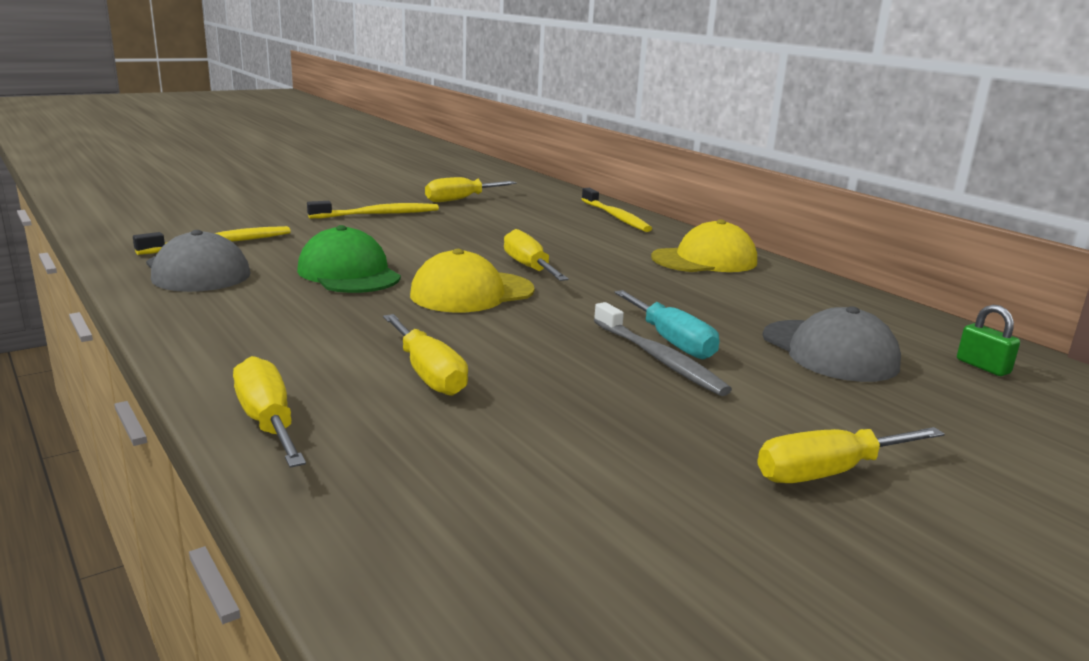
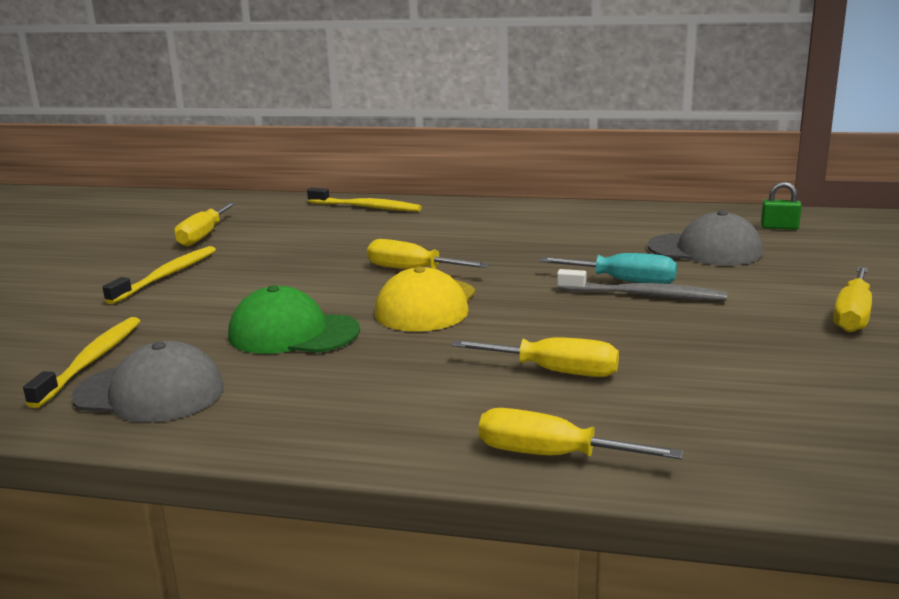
camera: 40 degrees left, 0 degrees up
yellow cap [651,219,757,272] -> none

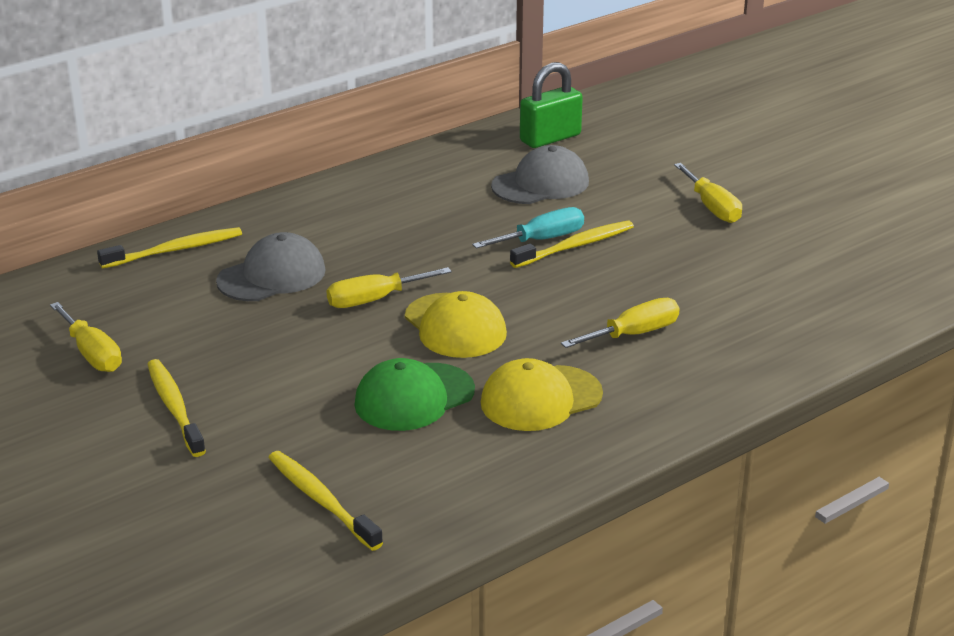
camera: 50 degrees left, 10 degrees up
grey cap [71,341,224,422] -> grey cap moved to [216,232,326,301]
yellow screwdriver [479,408,683,459] -> none
grey toothbrush [557,269,727,301] -> yellow toothbrush [510,221,634,268]
green padlock [761,182,802,230] -> green padlock [520,62,583,148], size x1.88
none -> yellow cap [481,358,603,431]

